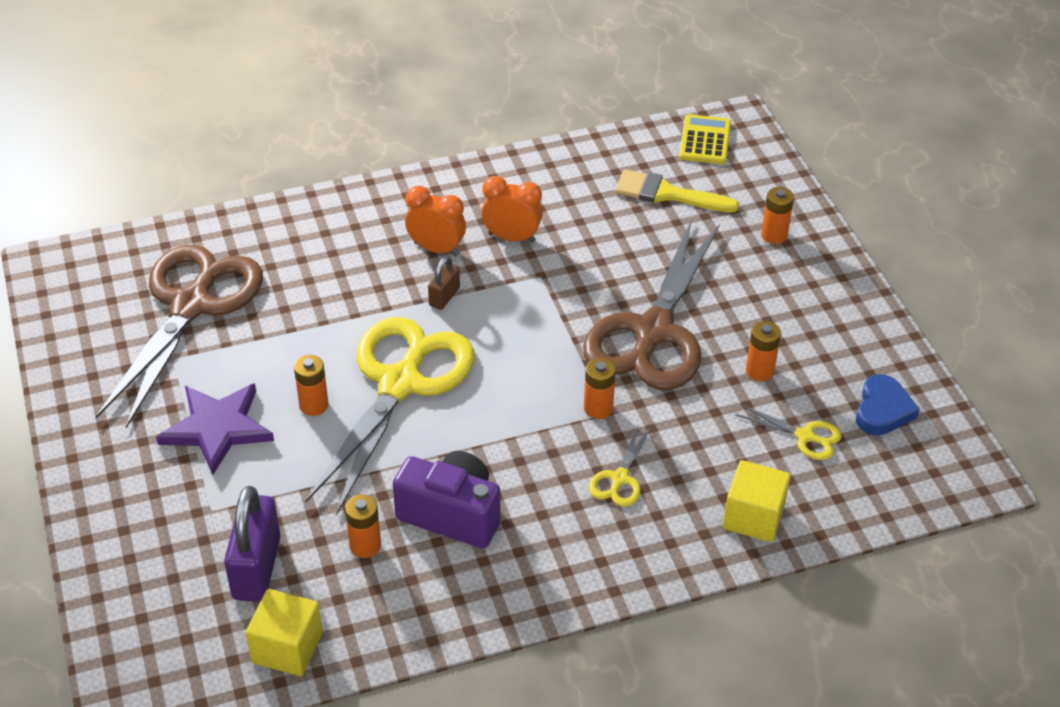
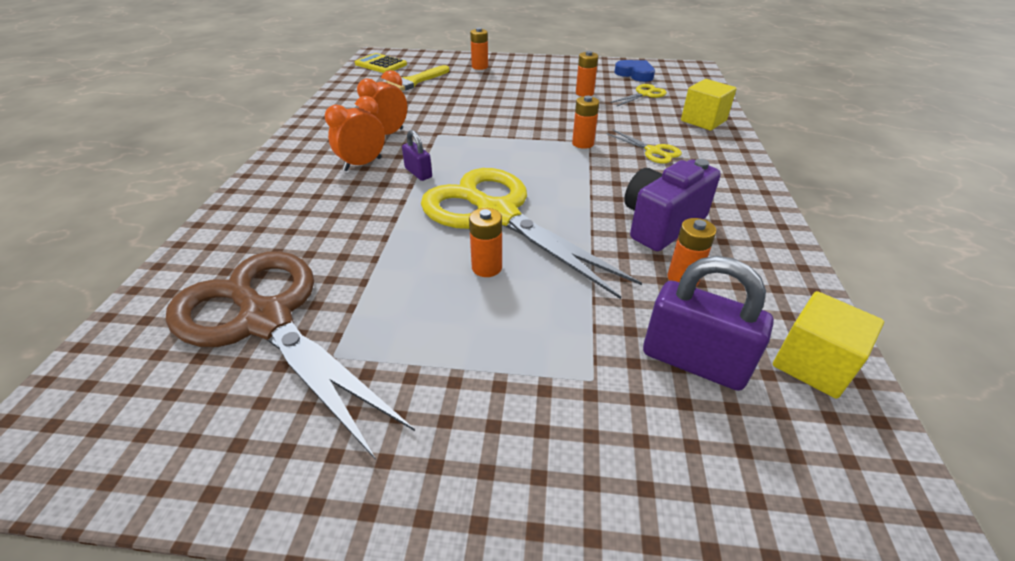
camera: 65 degrees left, 5 degrees down
purple star [156,383,274,475] -> none
brown padlock [428,256,460,310] -> purple padlock [402,130,432,181]
brown scissors [583,219,720,390] -> none

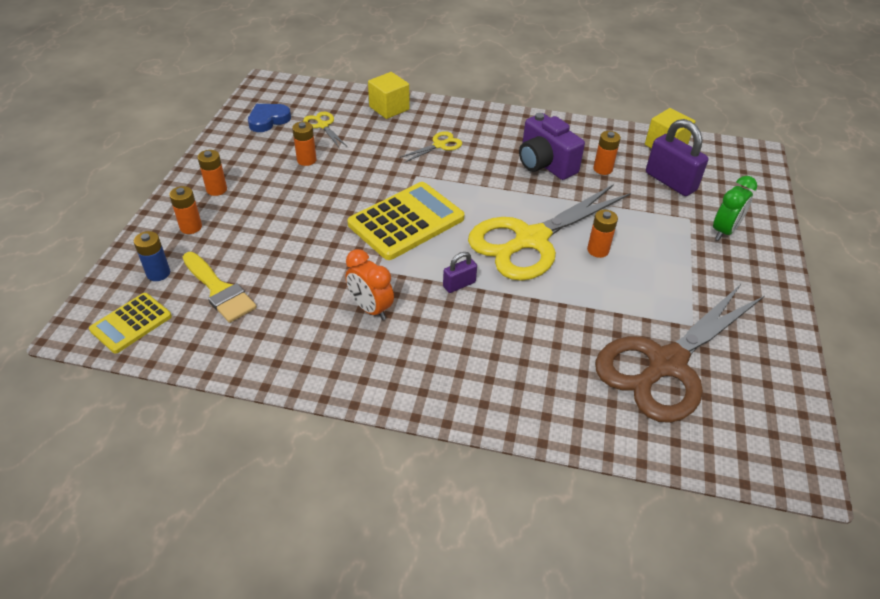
camera: 85 degrees left, 5 degrees up
orange clock [325,96,385,171] -> none
orange battery [572,96,599,149] -> orange battery moved to [198,150,227,196]
purple padlock [643,256,774,391] -> purple padlock turned 75 degrees counterclockwise [646,119,708,196]
none -> blue battery [134,231,170,281]
none -> yellow calculator [347,182,464,260]
none -> green clock [713,176,757,240]

